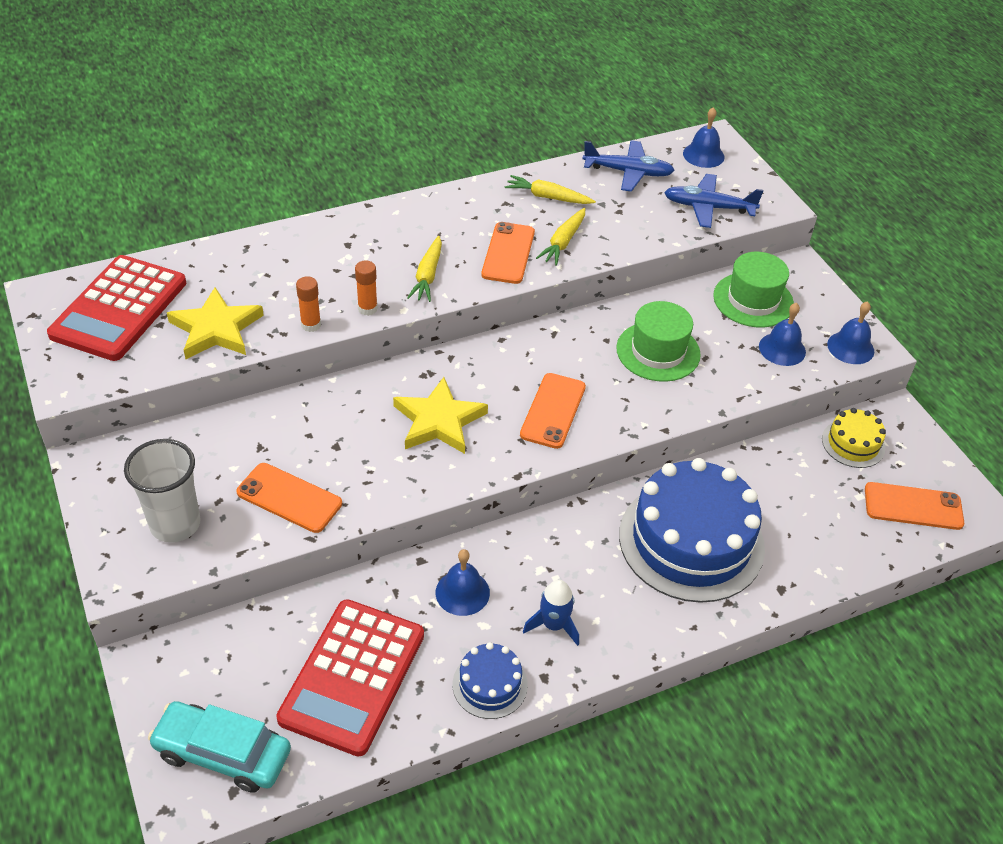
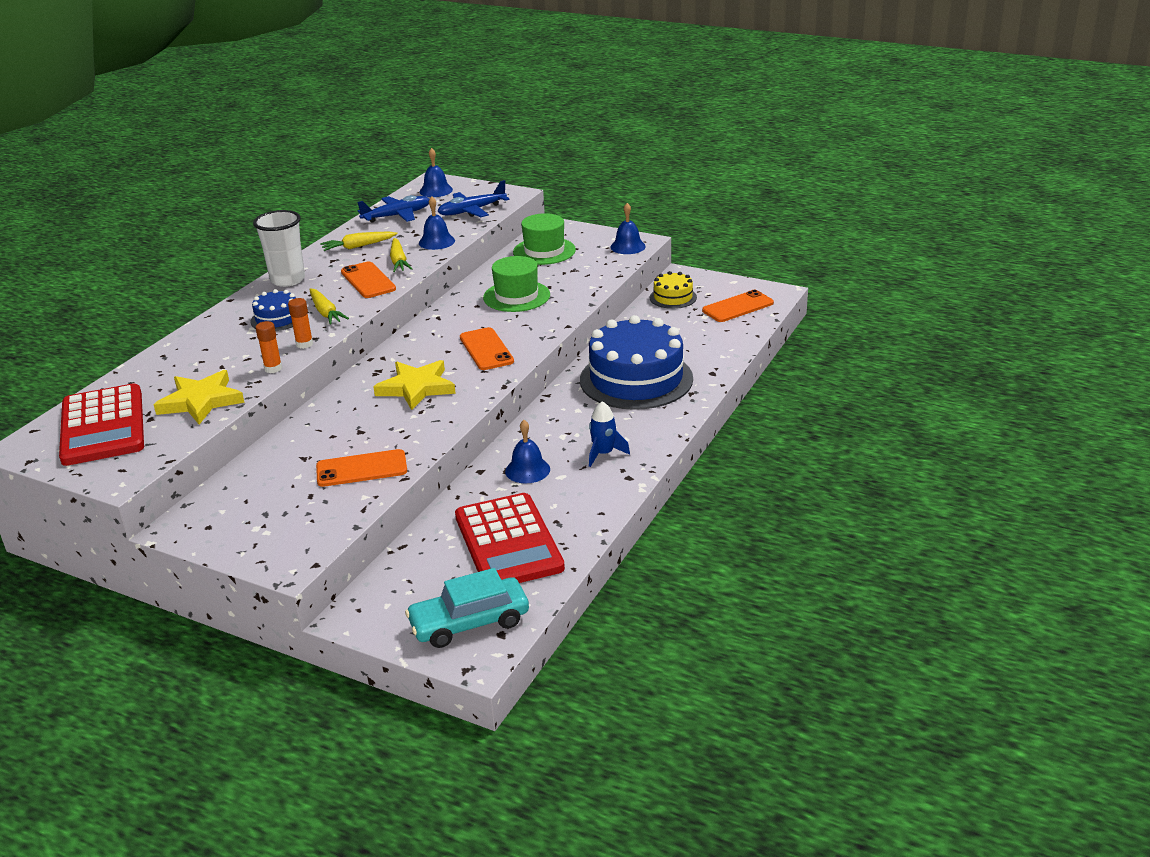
camera: 35 degrees left, 15 degrees down
white cup [124,439,200,543] -> white cup moved to [253,210,305,287]
blue cake [453,642,528,719] -> blue cake moved to [250,289,296,331]
blue bell [759,303,806,366] -> blue bell moved to [419,196,455,250]

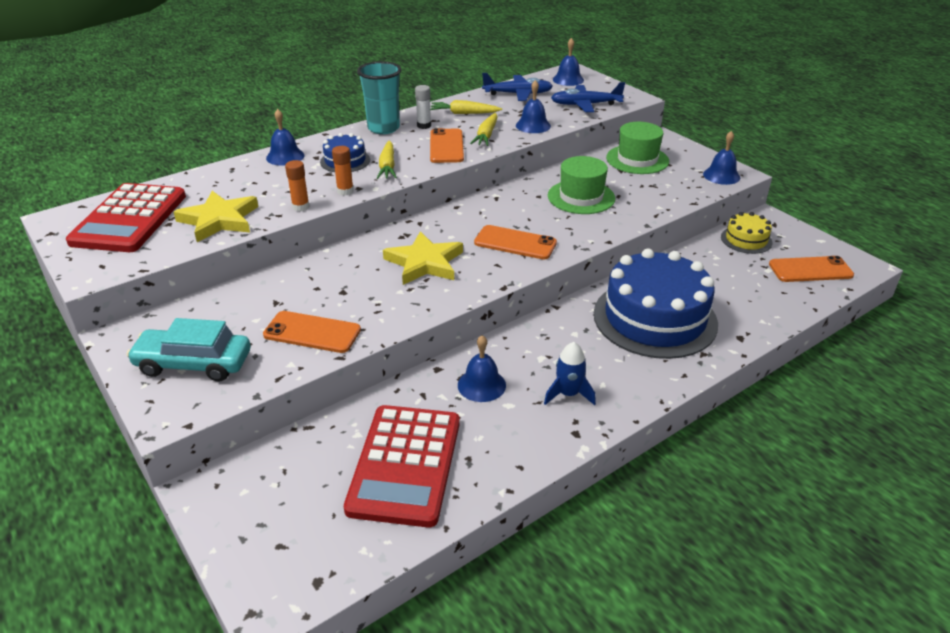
camera: 25 degrees right, 5 degrees up
white cup [253,210,305,287] -> turquoise cup [357,61,401,134]
turquoise car [405,568,529,648] -> turquoise car moved to [127,318,251,382]
orange phone [460,327,514,370] -> orange phone turned 75 degrees counterclockwise [474,225,557,259]
none -> blue bell [266,109,304,166]
none -> white glue stick [415,85,431,129]

